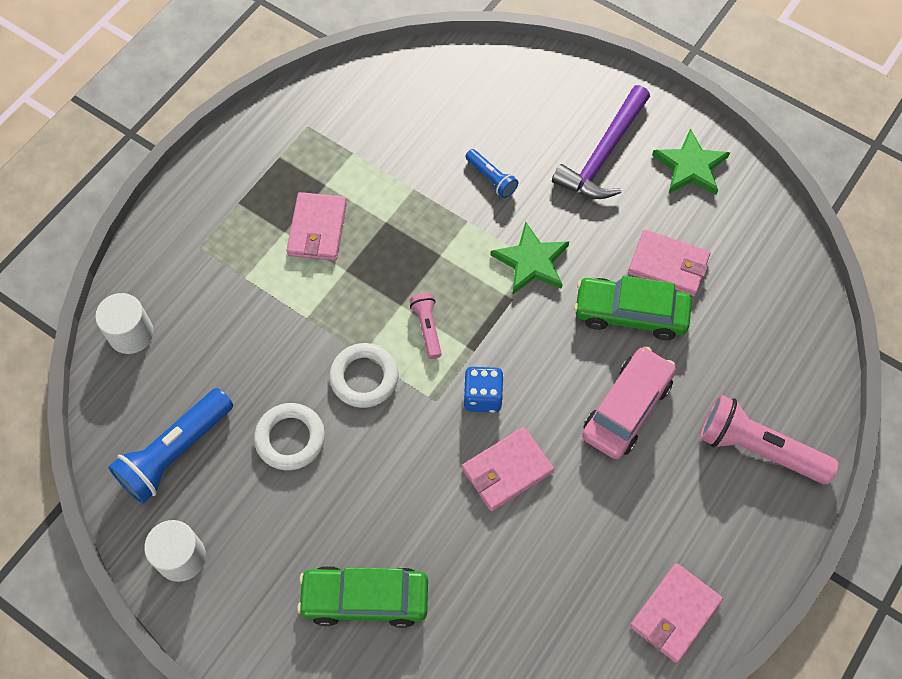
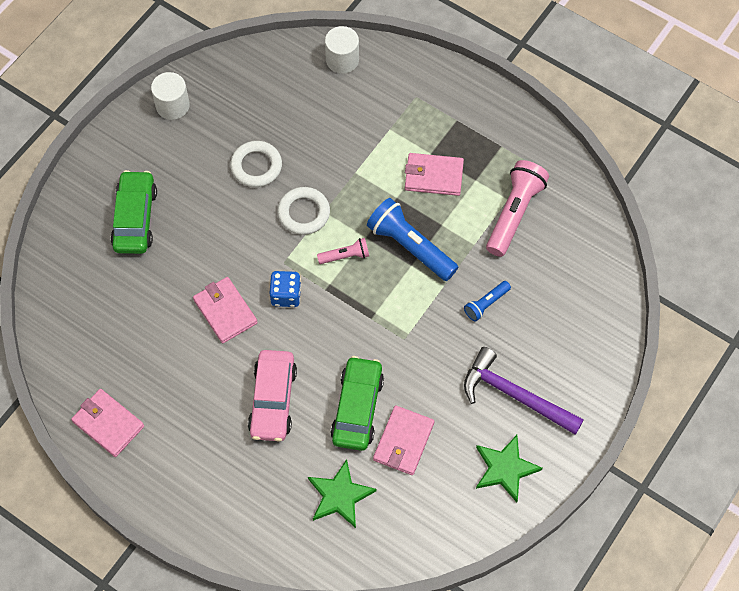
camera: 90 degrees right, 0 degrees up
blue flashlight [108,388,233,504] -> blue flashlight moved to [367,198,458,281]
green star [490,221,569,294] -> green star moved to [308,459,376,528]
pink car [582,346,676,459] -> pink car turned 60 degrees clockwise [248,350,297,442]
pink flashlight [700,395,839,484] -> pink flashlight moved to [486,160,549,257]

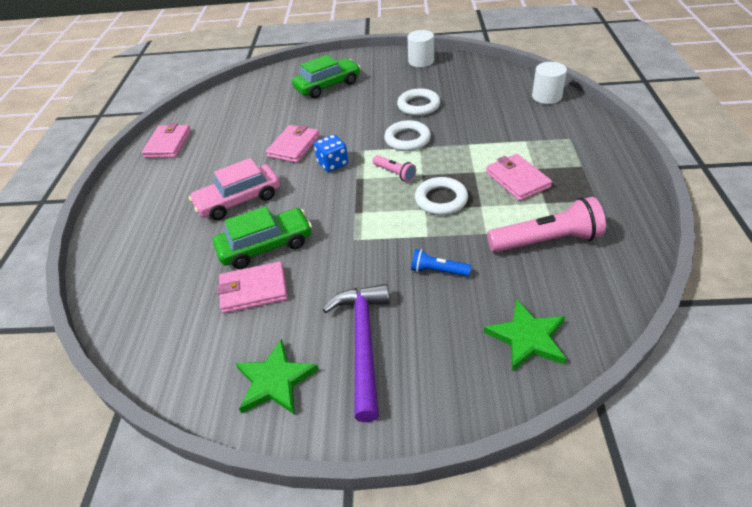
camera: 60 degrees right, 20 degrees down
green star [308,459,376,528] -> green star moved to [484,299,566,371]
blue flashlight [367,198,458,281] -> white ring [415,177,468,215]

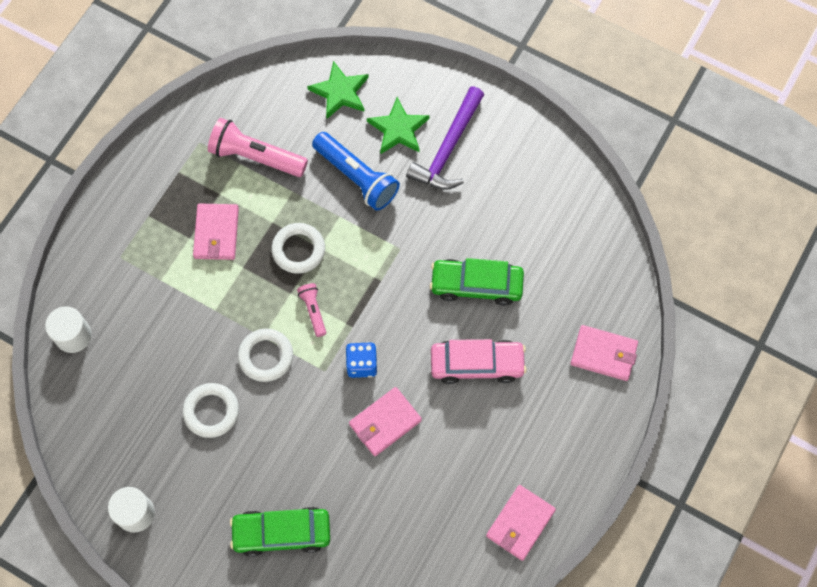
camera: 155 degrees left, 25 degrees up
pink wallet [217,261,288,313] -> pink wallet moved to [571,325,638,381]
green star [235,339,319,415] -> green star moved to [367,97,430,154]
blue flashlight [411,249,471,277] -> blue flashlight [312,132,400,211], size x1.93

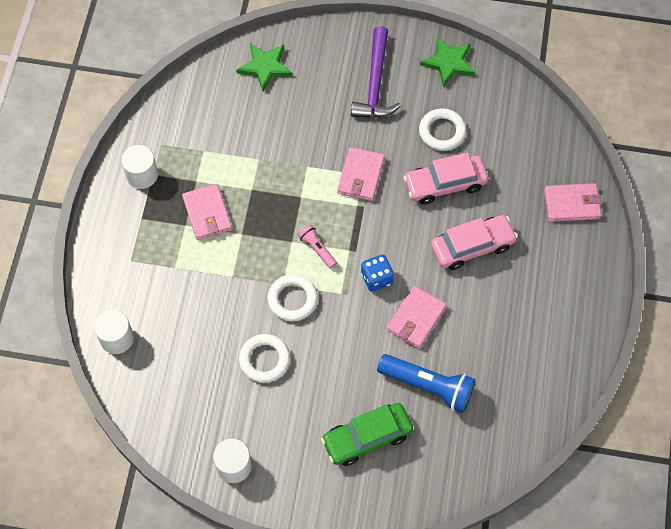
camera: 20 degrees left, 5 degrees down
pink flashlight [208,118,308,177] -> none
white ring [272,223,325,274] -> white ring moved to [419,109,466,151]
blue flashlight [312,132,400,211] -> blue flashlight moved to [377,354,475,413]
green star [367,97,430,154] -> green star moved to [420,37,475,87]
green car [430,258,524,306] -> pink car [403,153,488,205]
pink wallet [486,485,556,561] -> pink wallet moved to [337,147,385,201]
none -> white cylinder [121,145,158,189]

